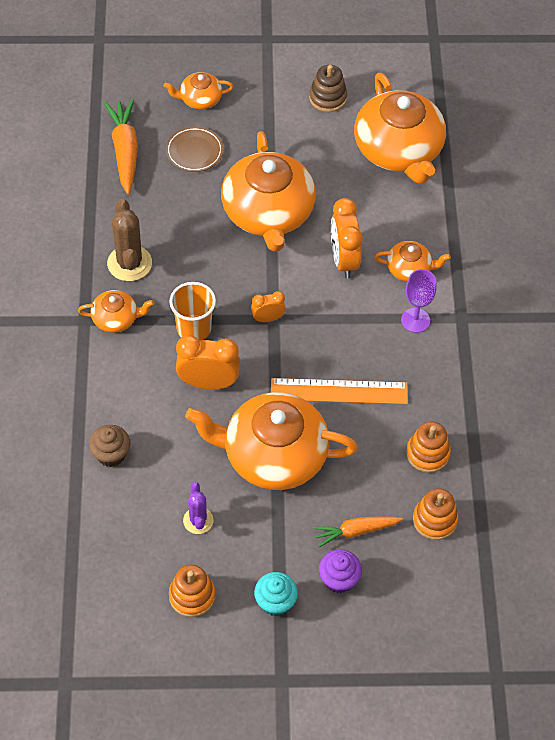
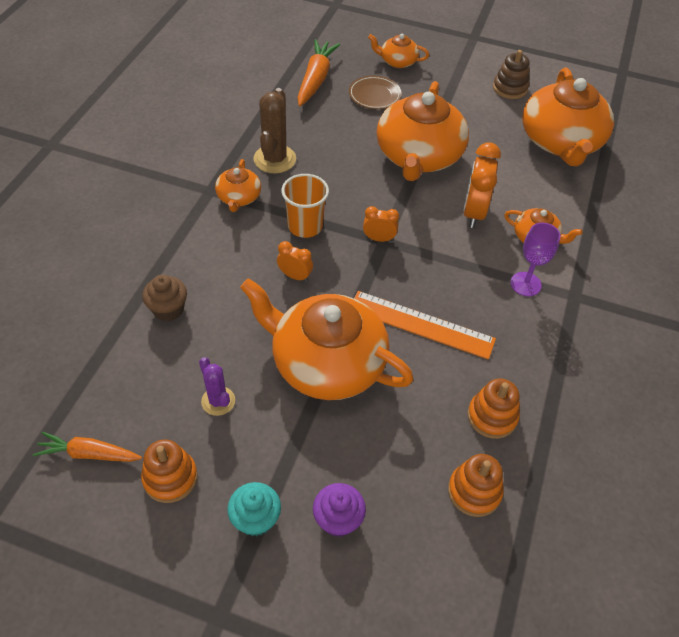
camera: 20 degrees right, 5 degrees down
orange teapot [78,290,154,333] -> orange teapot turned 75 degrees clockwise [215,159,261,212]
orange clock [176,335,240,390] -> orange clock [277,241,313,282], size x0.56
purple cactus [183,482,213,534] -> purple cactus turned 45 degrees counterclockwise [199,357,235,416]
orange carrot [313,516,403,548] -> orange carrot moved to [33,432,142,462]

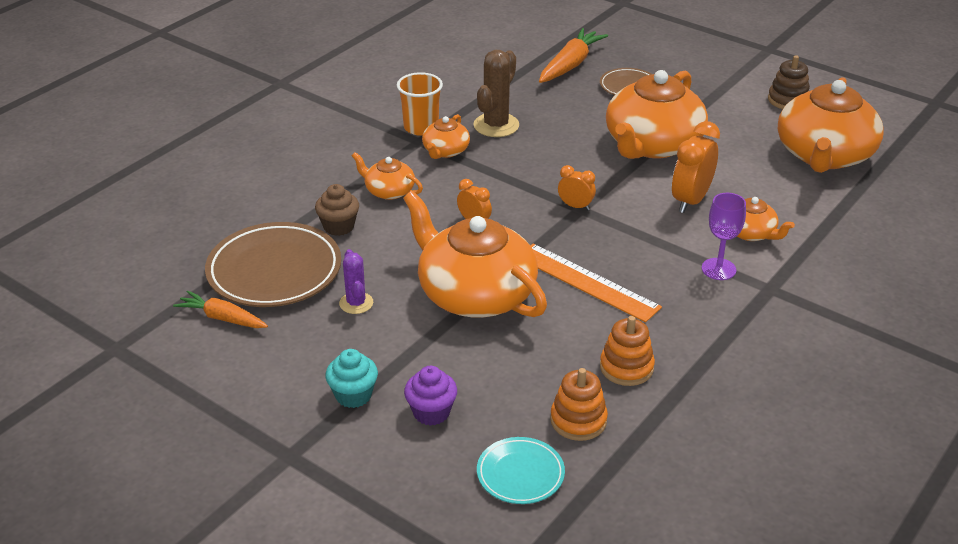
camera: 20 degrees right, 15 degrees down
orange stacking toy [141,439,198,503] -> none
orange cup [281,174,329,238] -> orange cup moved to [397,72,443,136]
orange teapot [368,34,429,68] -> orange teapot moved to [352,152,423,200]
none -> brown plate [205,222,341,307]
none -> turquoise plate [477,437,565,504]

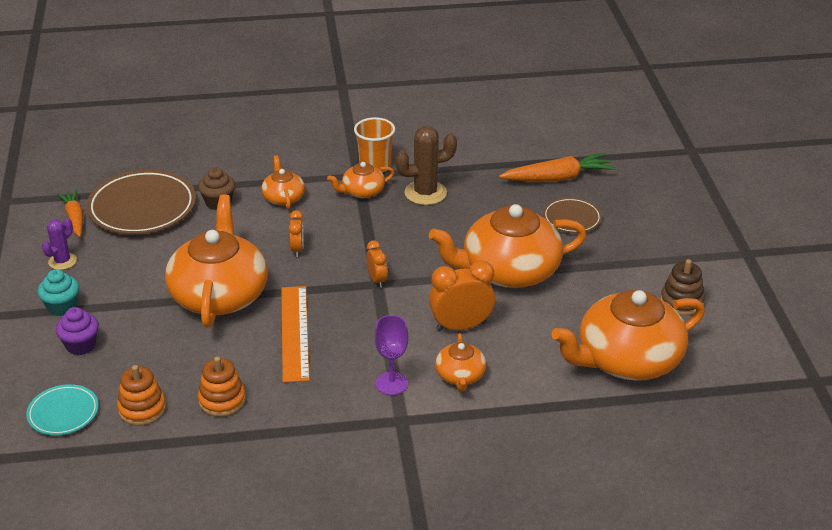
camera: 45 degrees right, 0 degrees up
purple cactus [339,249,373,314] -> purple cactus moved to [42,218,77,270]

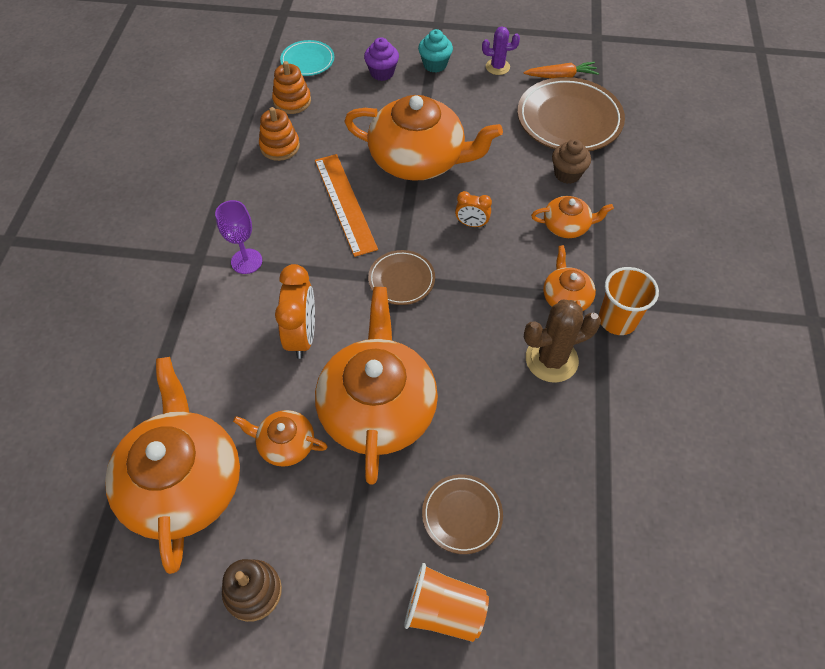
camera: 105 degrees right, 20 degrees up
purple cactus [42,218,77,270] -> purple cactus turned 45 degrees counterclockwise [482,27,520,75]
orange ruler [281,286,310,383] -> orange ruler turned 60 degrees clockwise [315,154,378,257]
orange clock [366,240,388,288] -> brown plate [368,250,435,305]
brown cactus [395,126,457,205] -> brown cactus turned 75 degrees clockwise [524,300,601,383]
orange teapot [435,333,486,391] -> orange teapot moved to [233,410,328,467]
orange carrot [499,153,616,181] -> none
none -> orange cup [404,563,489,642]

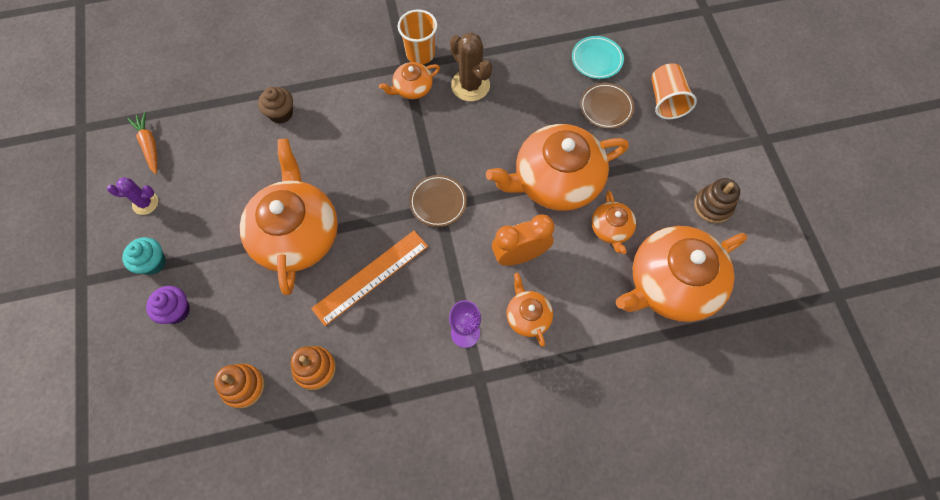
camera: 110 degrees left, 10 degrees up
turquoise plate [280,40,334,76] -> turquoise plate moved to [572,36,624,79]
orange clock [455,191,492,227] -> none
purple cactus [482,27,520,75] -> purple cactus turned 75 degrees counterclockwise [107,177,158,215]
brown plate [517,77,625,151] -> none
orange teapot [531,196,614,238] -> orange teapot moved to [506,273,553,347]

